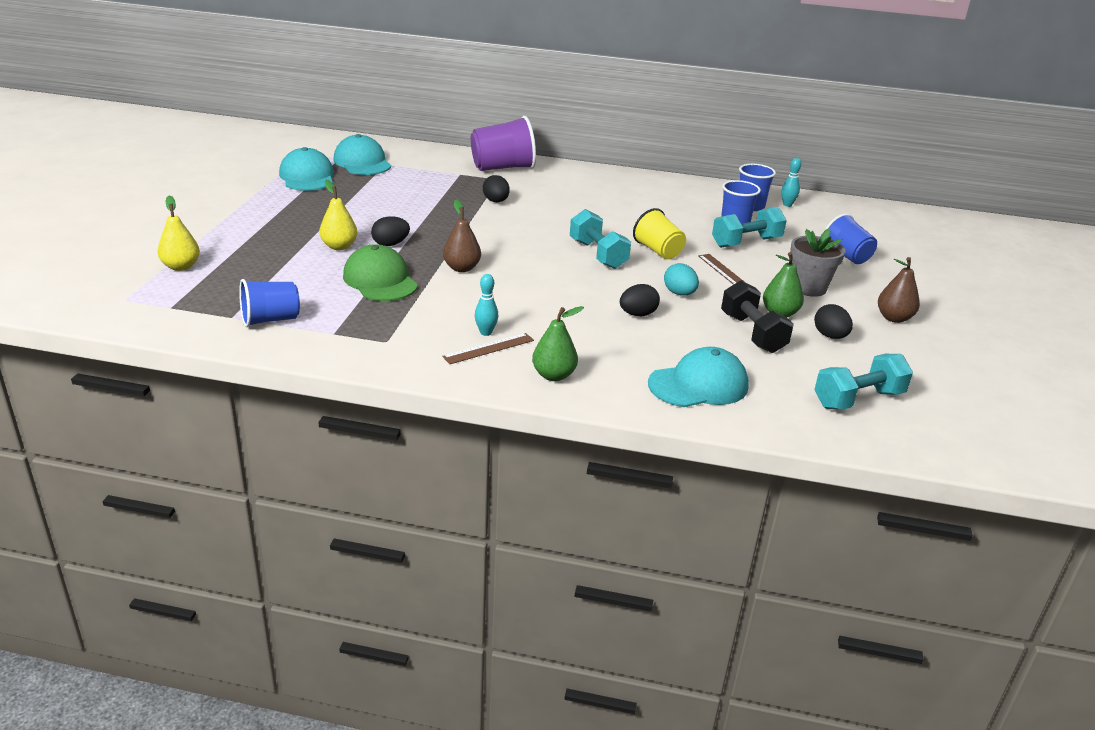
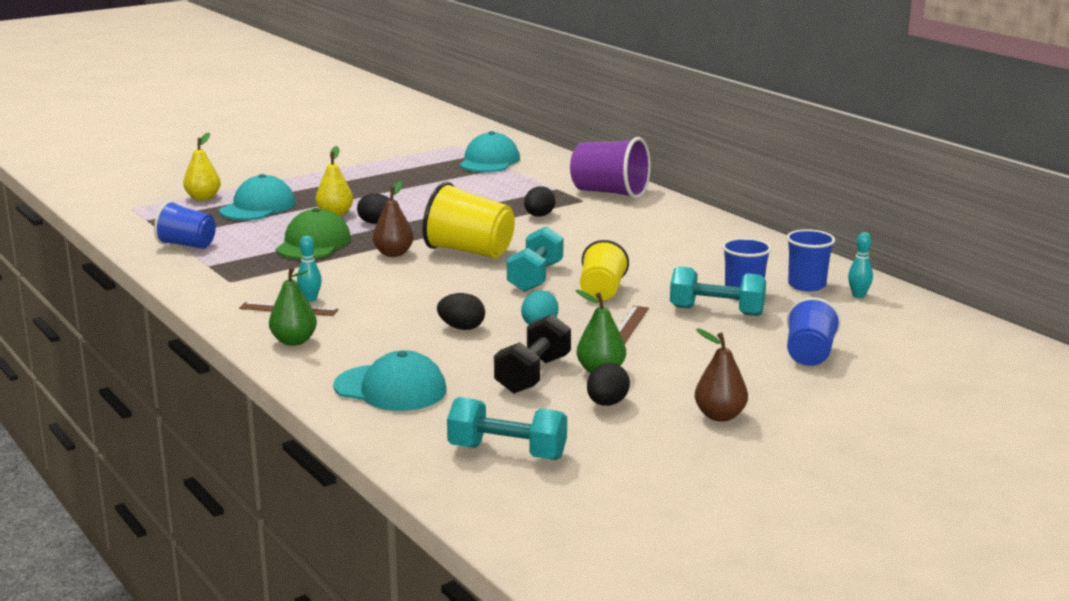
camera: 45 degrees right, 10 degrees down
turquoise cap [279,147,334,191] -> turquoise cap moved to [219,174,296,220]
grey flower pot [790,228,845,297] -> none
none -> yellow cup [422,182,515,258]

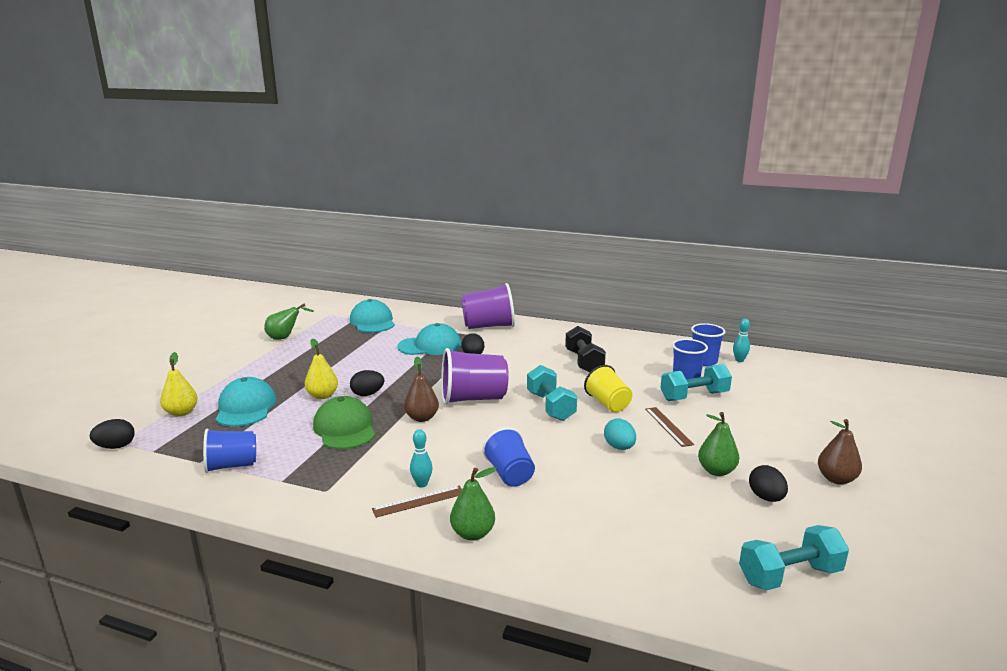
camera: 35 degrees left, 0 degrees up
turquoise cap [333,350,447,411] -> turquoise cap moved to [397,323,461,355]
yellow cup [422,182,515,258] -> purple cup [441,348,509,405]
black egg [437,293,485,330] -> black egg moved to [90,419,135,449]
black dumbbell [494,314,571,394] -> black dumbbell moved to [565,326,606,373]
blue cup [787,297,841,366] -> blue cup moved to [482,427,535,486]
none -> green pear [264,304,314,340]

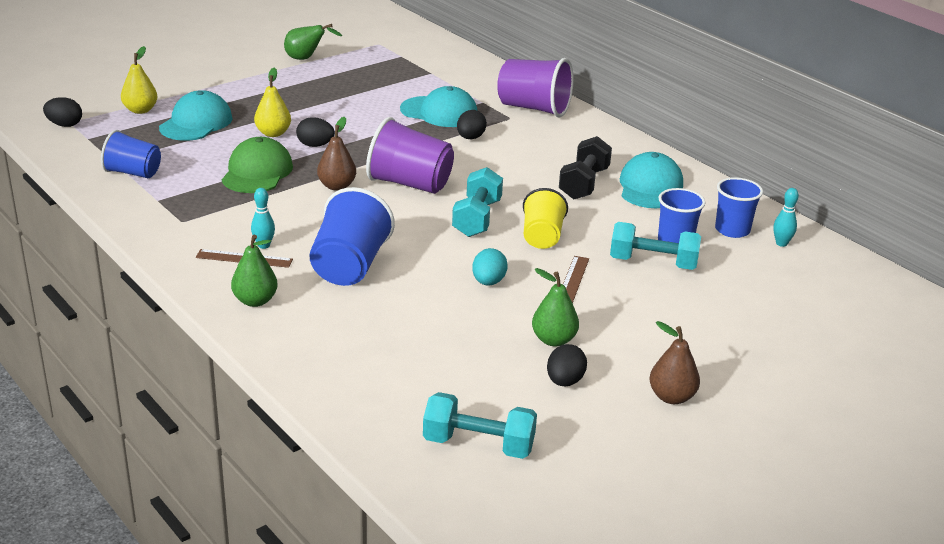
camera: 30 degrees right, 10 degrees up
turquoise cap [350,299,395,333] -> turquoise cap moved to [620,152,683,208]
blue cup [482,427,535,486] -> blue cup [309,187,395,286], size x1.53

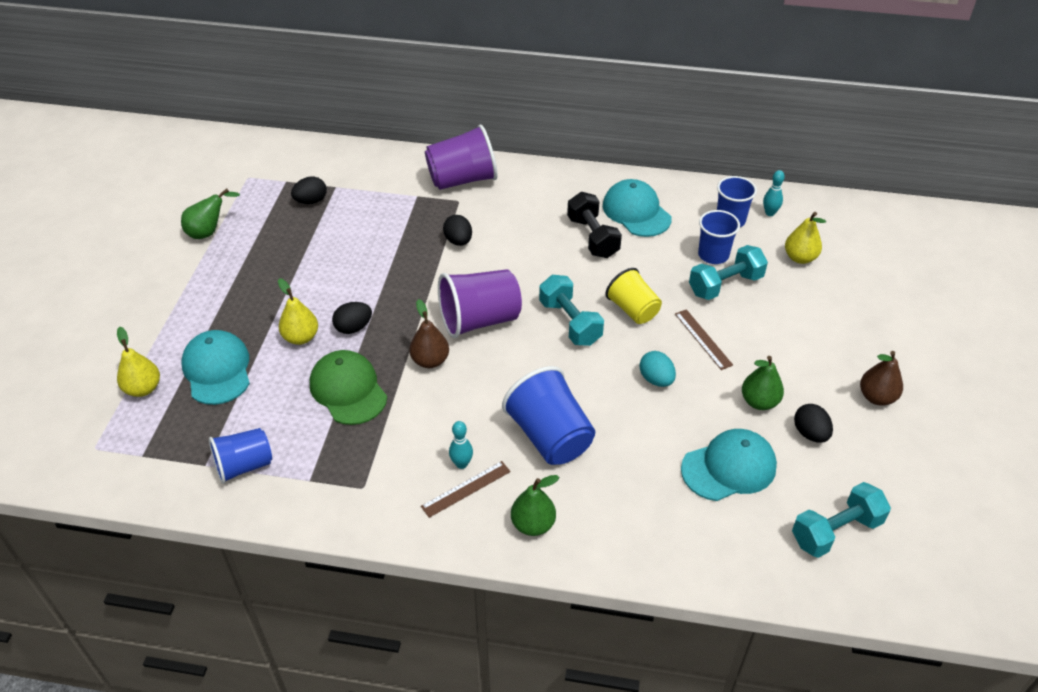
camera: 40 degrees left, 15 degrees up
black egg [43,97,82,127] -> black egg moved to [291,177,327,204]
turquoise cap [400,86,477,127] -> turquoise cap moved to [681,429,777,501]
none -> yellow pear [785,212,826,264]

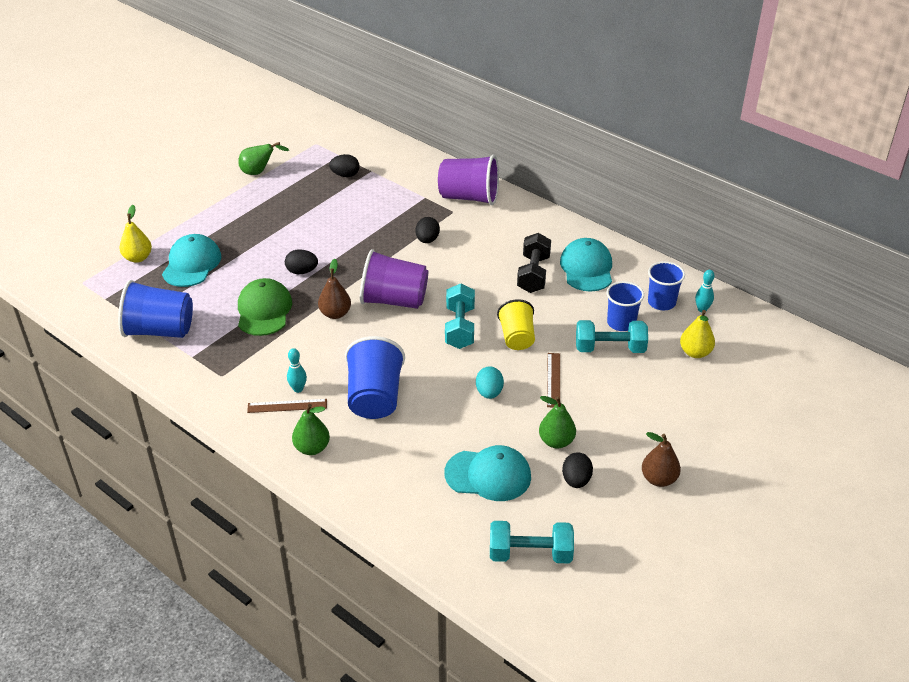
camera: 30 degrees right, 5 degrees down
blue cup [209,428,272,484] -> blue cup [118,280,193,338], size x1.53
yellow pear [278,278,318,345] -> none

